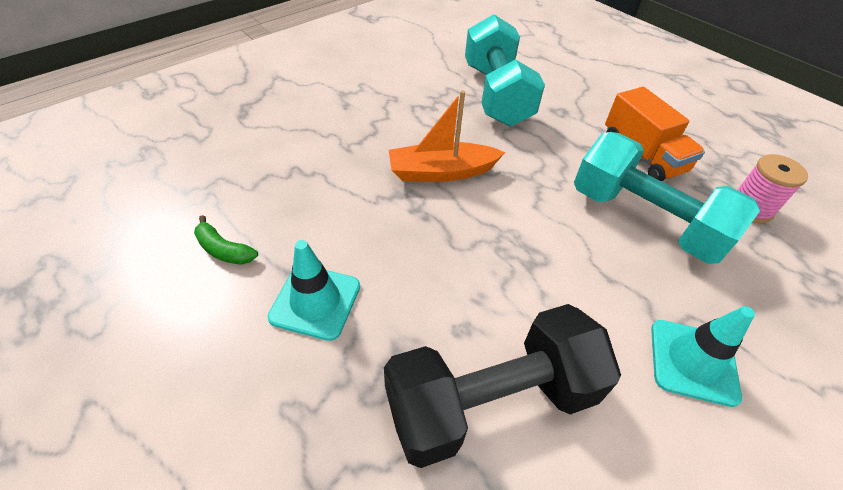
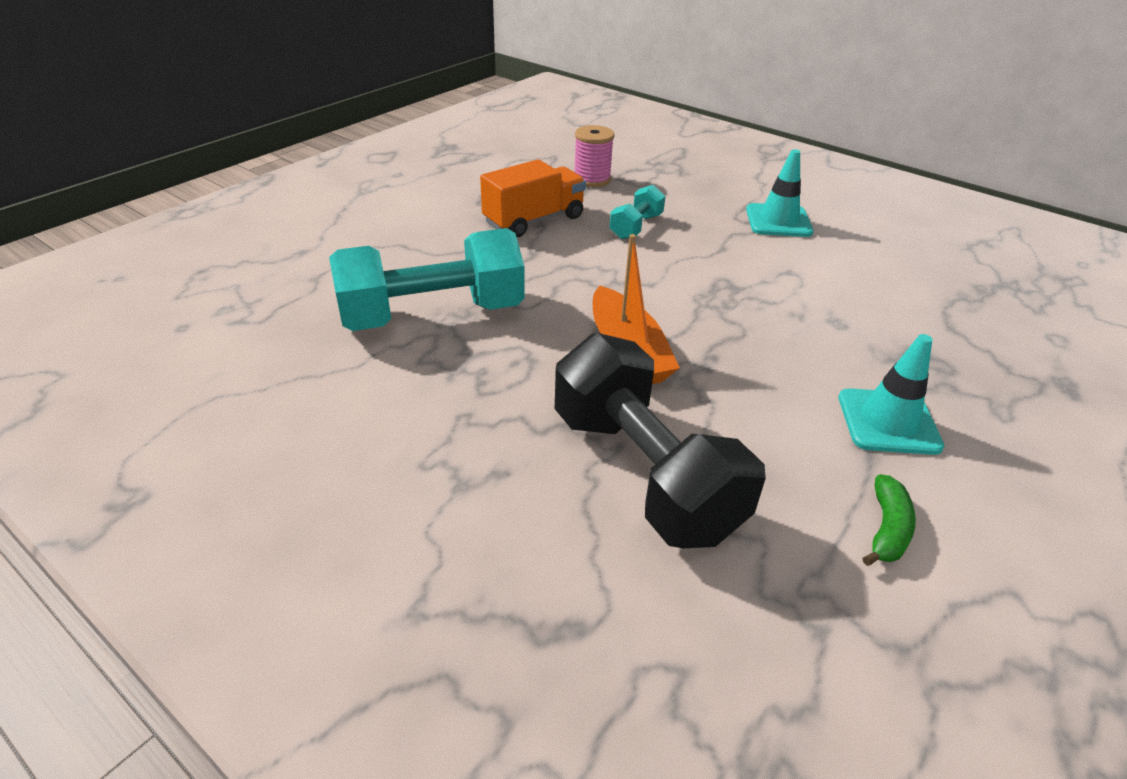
camera: 100 degrees left, 10 degrees down
black dumbbell [384,304,621,468] -> black dumbbell moved to [555,333,766,548]
turquoise dumbbell [574,132,760,264] -> turquoise dumbbell [609,185,666,239], size x0.48

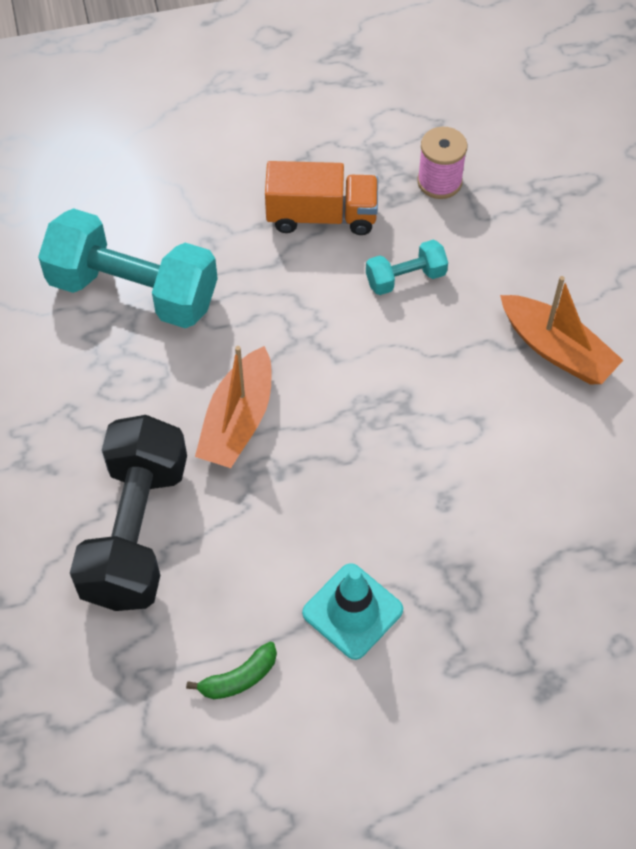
camera: 40 degrees right, 20 degrees up
turquoise traffic cone [746,149,814,237] -> orange boat [500,276,623,385]

